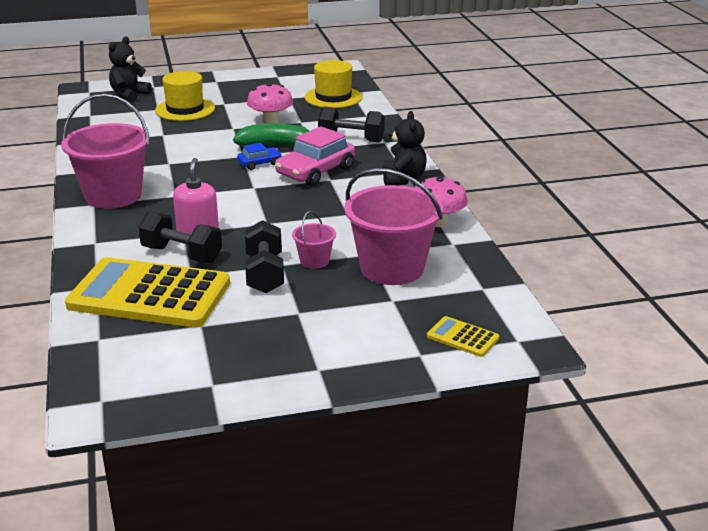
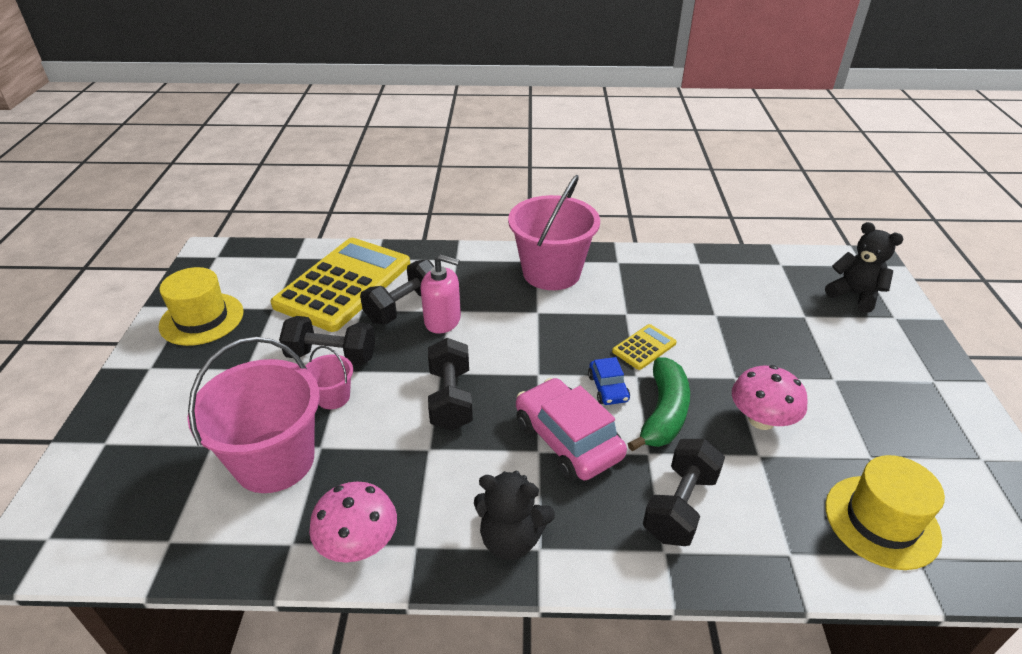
camera: 105 degrees right, 10 degrees up
yellow hat [155,71,215,121] -> yellow hat moved to [159,267,243,346]
yellow calculator [427,316,499,357] -> yellow calculator moved to [612,324,677,370]
none -> black dumbbell [428,338,473,431]

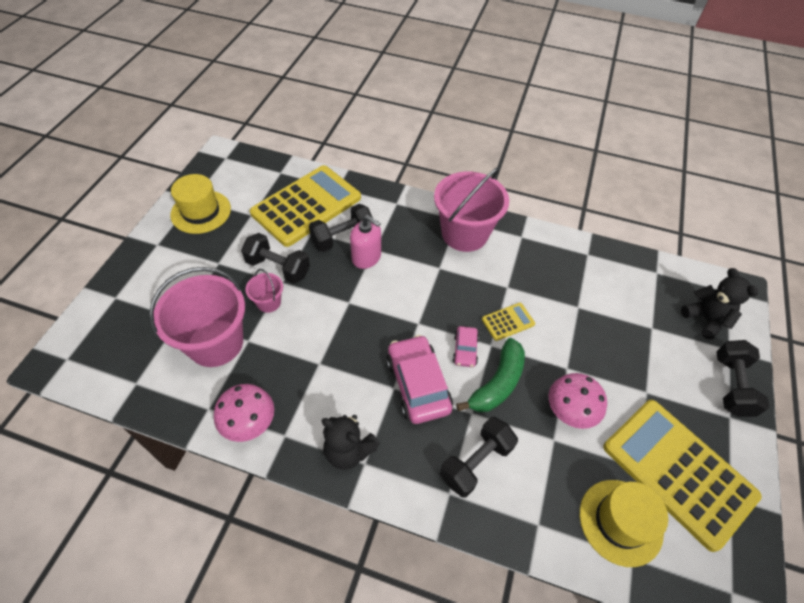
camera: 15 degrees right, 15 degrees up
black dumbbell [428,338,473,431] -> black dumbbell moved to [716,340,769,417]
blue car [588,357,630,405] -> pink car [452,326,479,367]
none -> yellow calculator [603,400,762,552]

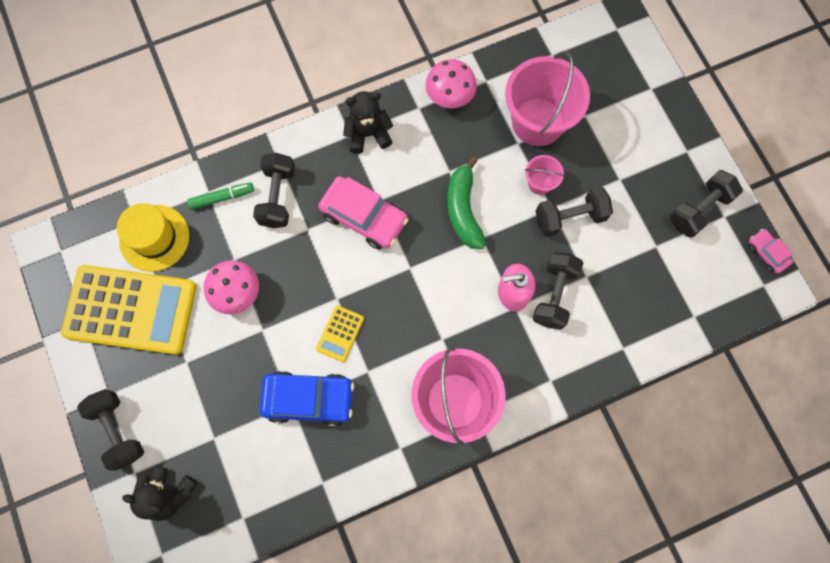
camera: 140 degrees right, 20 degrees up
yellow hat [170,174,231,234] -> black dumbbell [670,170,743,238]
yellow calculator [250,165,361,247] -> none
pink car [452,326,479,367] -> pink car moved to [748,229,793,274]
green banana [456,338,525,412] -> green banana moved to [447,157,486,249]
none -> green marker [187,182,254,210]
none -> blue car [260,371,354,426]

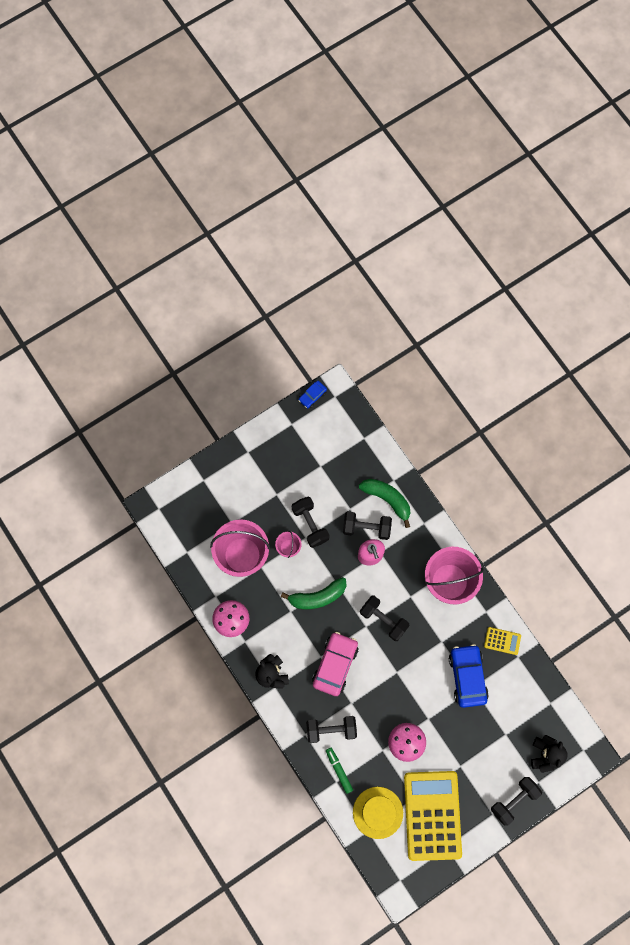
camera: 100 degrees left, 0 degrees up
yellow calculator [316,305,364,362] -> yellow calculator moved to [484,627,521,655]
black dumbbell [670,170,743,238] -> black dumbbell moved to [360,596,410,641]
pink car [748,229,793,274] -> blue car [299,381,327,409]
none -> green banana [359,479,410,528]

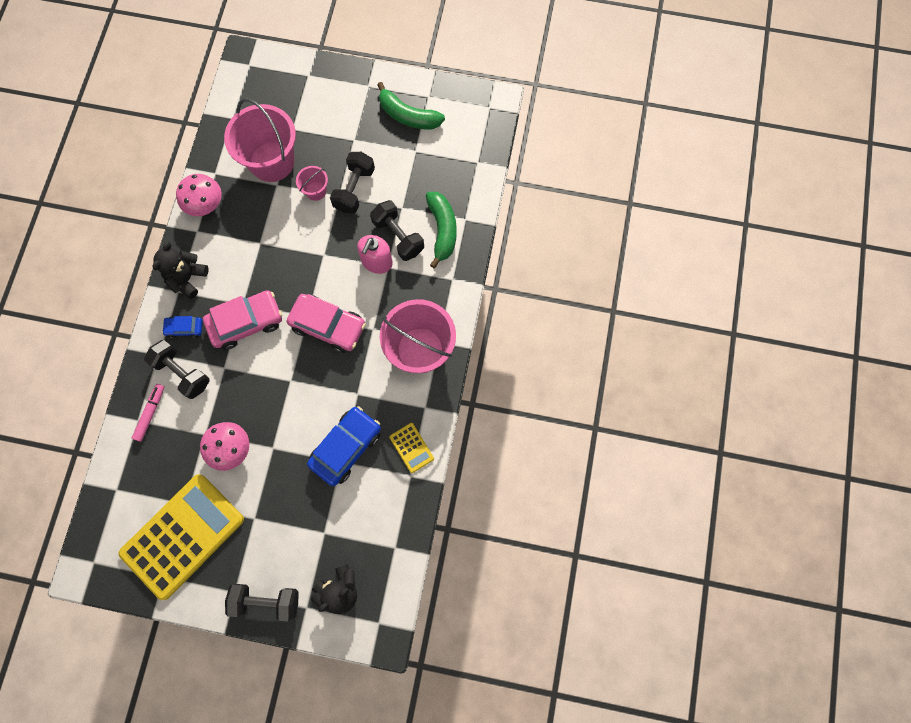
camera: 45 degrees right, 0 degrees up
green banana [281,577,346,609] -> green banana moved to [377,82,445,129]
blue car [299,381,327,409] -> blue car moved to [162,316,203,338]
green marker [326,748,353,794] -> pink marker [132,384,164,442]
yellow hat [353,787,403,839] -> none
black dumbbell [360,596,410,641] -> pink car [287,294,366,353]

